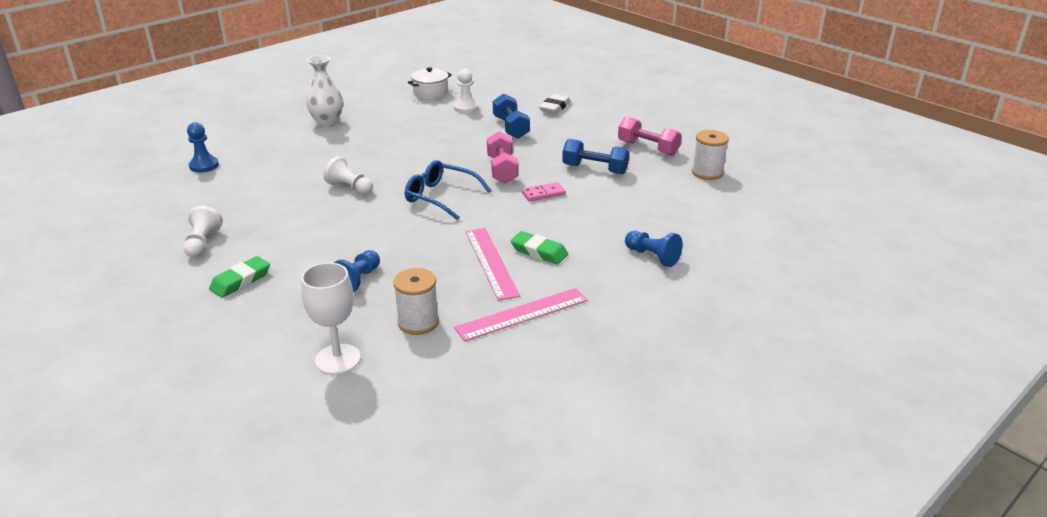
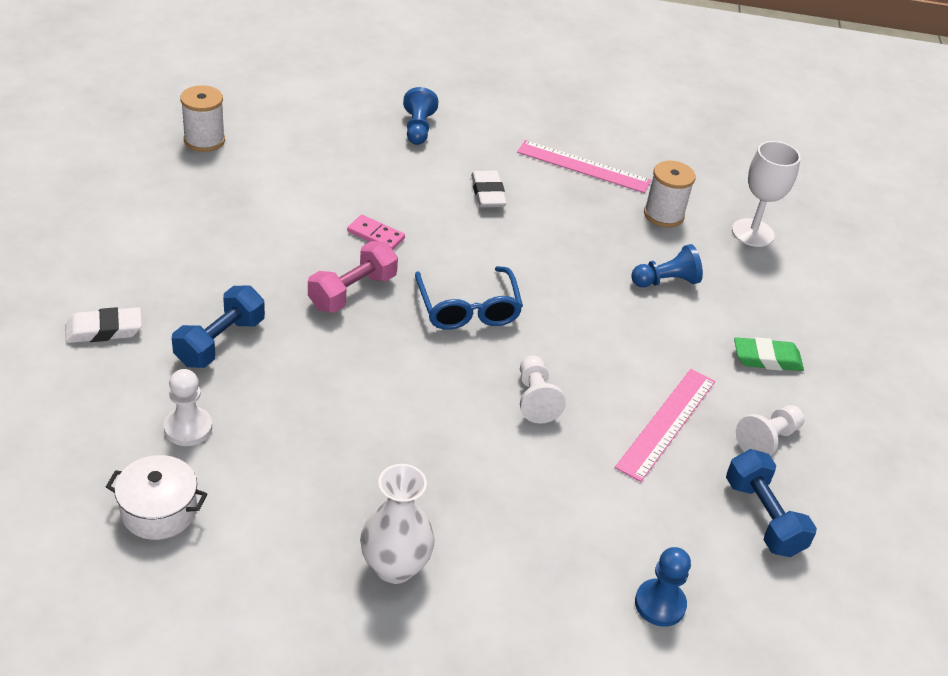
camera: 135 degrees left, 10 degrees up
pink ruler [465,228,520,301] -> pink ruler moved to [615,369,715,482]
green eraser [511,231,568,264] -> white eraser [471,171,507,207]
blue dumbbell [562,139,629,174] -> blue dumbbell moved to [726,449,817,557]
pink dumbbell [618,116,682,156] -> none

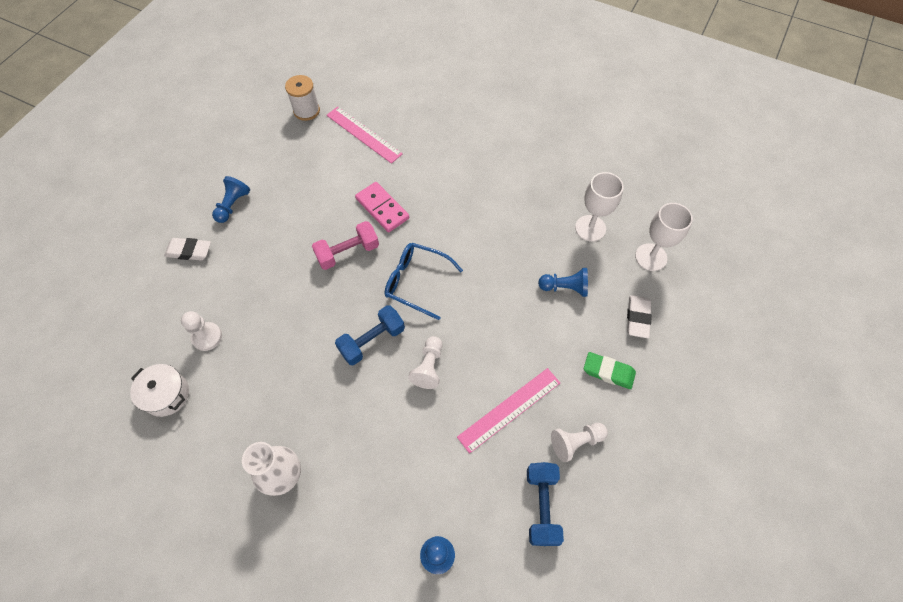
camera: 25 degrees right, 20 degrees up
blue dumbbell [172,286,265,368] -> blue dumbbell moved to [335,305,405,365]
pink domino [347,215,405,250] -> pink domino [355,182,409,232], size x1.54
blue pawn [403,87,438,145] -> blue pawn moved to [212,176,250,223]
blue glasses [415,266,523,330] -> blue glasses turned 105 degrees clockwise [385,243,463,320]
white eraser [471,171,507,207] -> white eraser moved to [627,295,652,338]
pink ruler [517,140,651,193] -> pink ruler moved to [327,106,403,164]
white spool [644,161,696,227] -> white goblet [575,172,624,241]

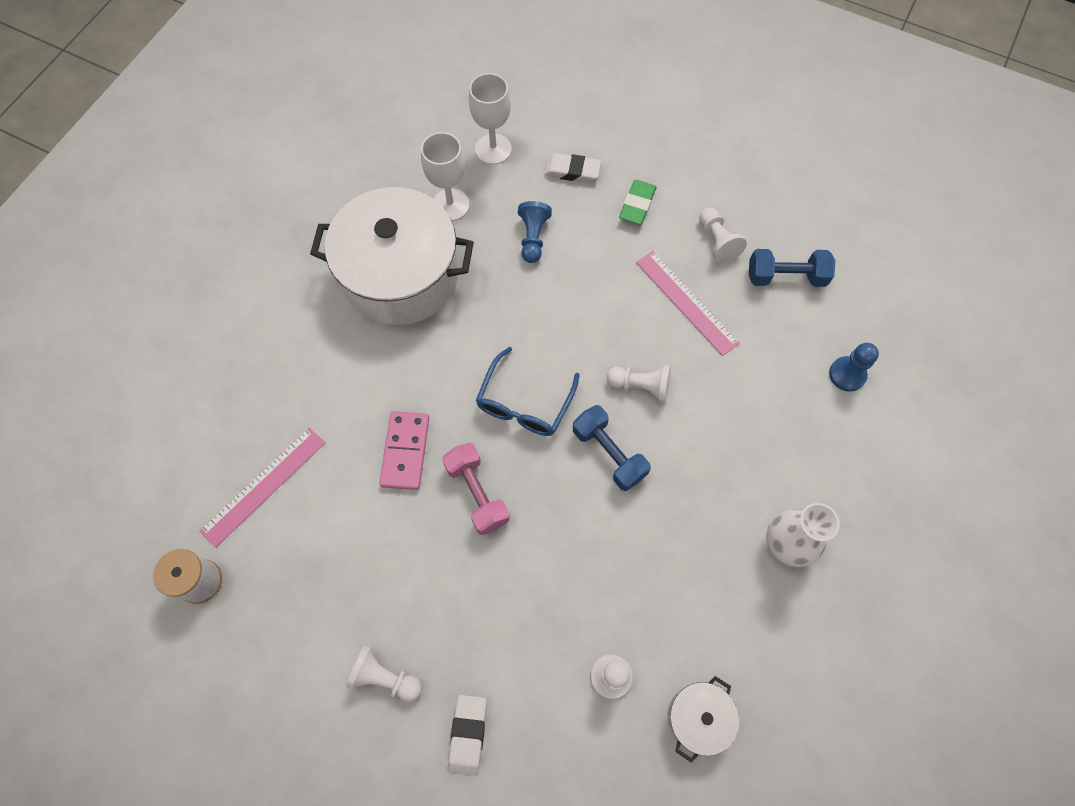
camera: 90 degrees left, 5 degrees up
blue pawn [212,176,250,223] -> white pawn [346,645,422,702]
pink domino [355,182,409,232] -> pink domino turned 45 degrees counterclockwise [379,411,429,490]
none -> white pot [310,187,474,325]

